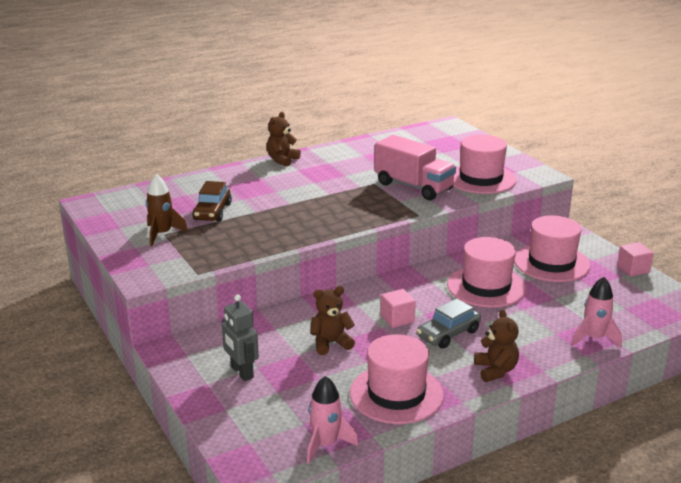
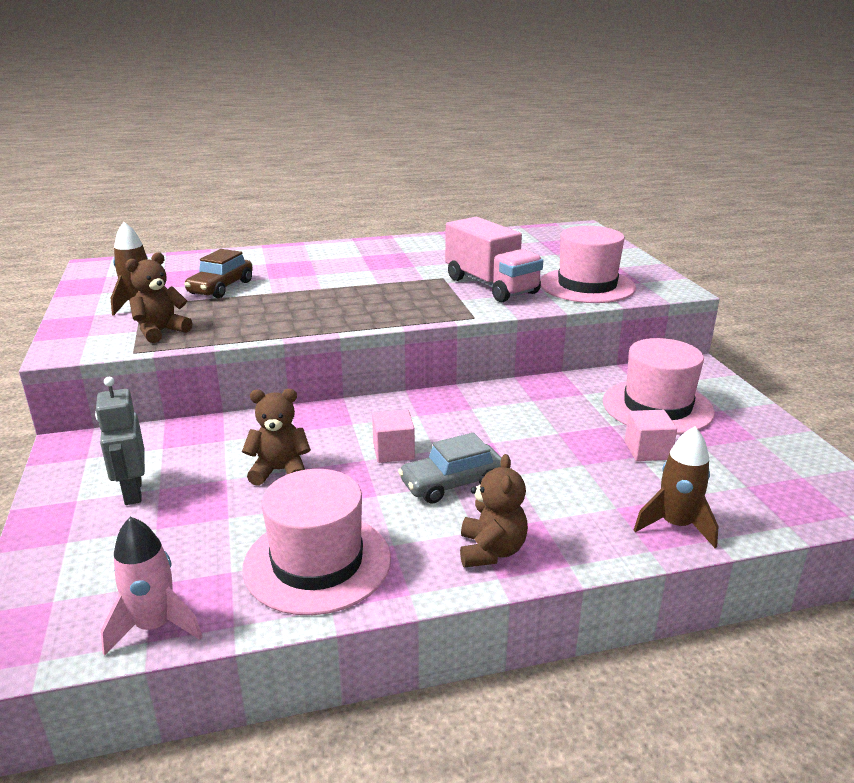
camera: 15 degrees right, 0 degrees up
brown teddy bear [267,112,301,167] -> brown teddy bear moved to [125,252,193,343]
pink hat [447,237,526,308] -> none
pink rocket [571,277,622,348] -> brown rocket [634,426,719,548]
pink cube [617,242,654,277] -> pink cube moved to [625,410,677,461]

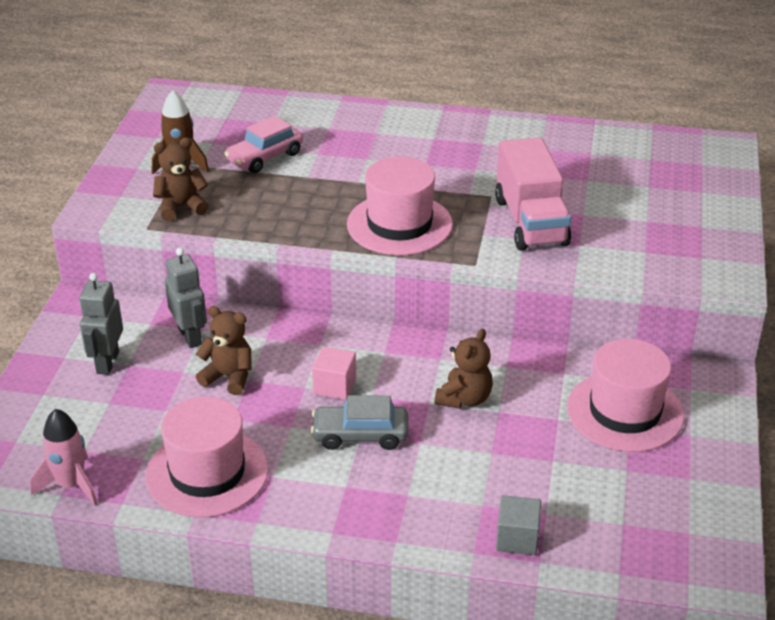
camera: 25 degrees right, 10 degrees up
brown car [184,249,253,298] -> pink car [224,116,303,173]
brown teddy bear [460,454,528,567] -> brown teddy bear moved to [435,329,493,409]
pink hat [540,226,636,303] -> pink hat moved to [347,157,453,255]
pink cube [625,410,677,461] -> none
brown rocket [634,426,719,548] -> grey cube [496,495,541,555]
none -> grey robot [165,248,207,348]

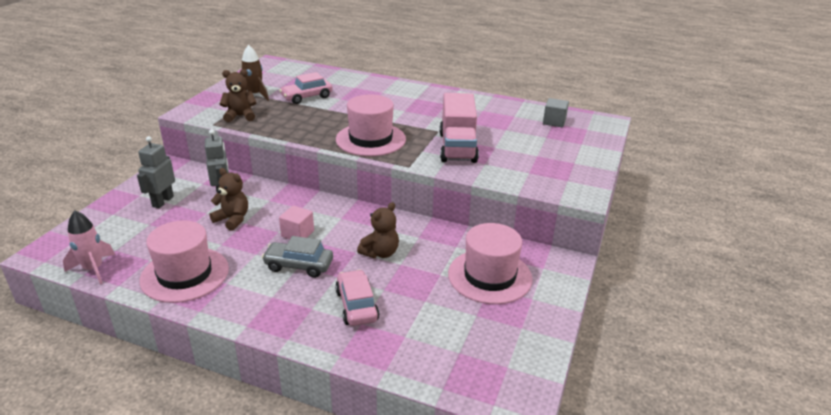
camera: 10 degrees right, 5 degrees down
grey cube [496,495,541,555] -> grey cube moved to [543,98,569,127]
none -> pink car [335,269,379,326]

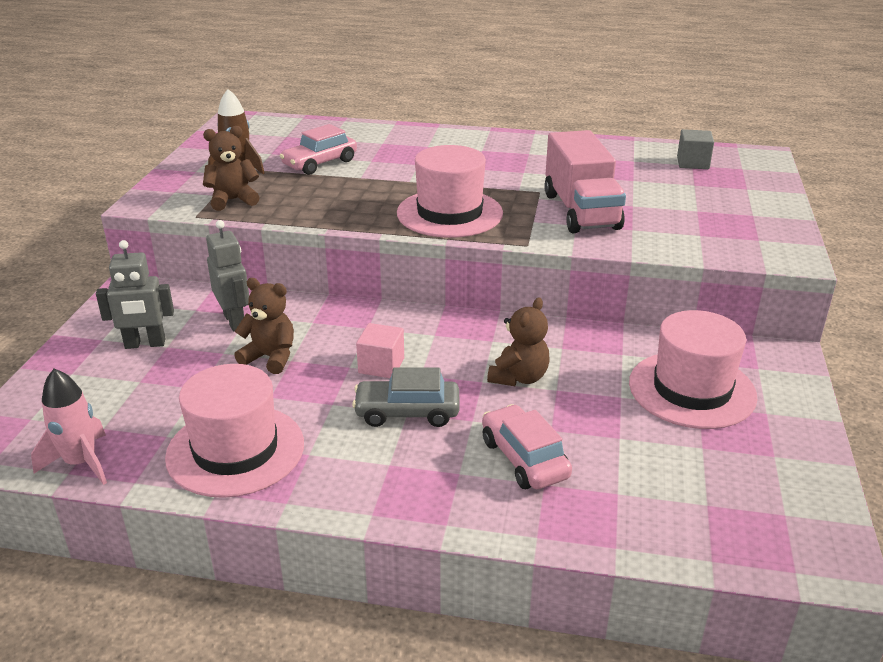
camera: 10 degrees left, 0 degrees up
grey robot [137,136,175,208] -> grey robot turned 105 degrees counterclockwise [96,240,174,349]

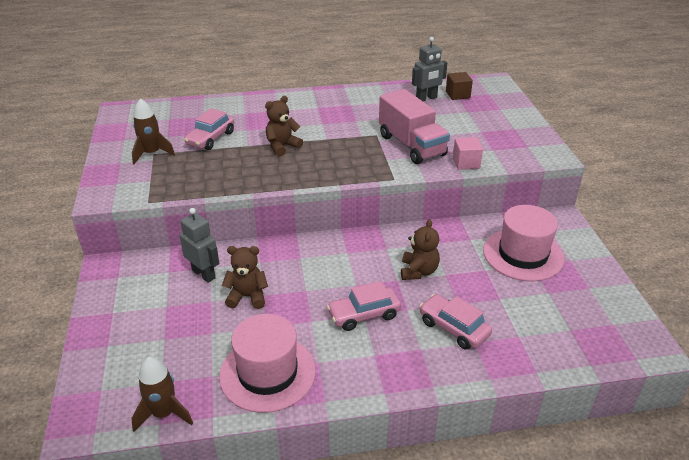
camera: 20 degrees left, 5 degrees up
pink rocket [31,369,107,485] -> brown rocket [131,357,193,432]
grey robot [96,240,174,349] -> grey robot moved to [412,37,447,101]
brown teddy bear [203,126,260,211] -> brown teddy bear moved to [265,96,303,156]
grey car [352,367,460,427] -> pink car [327,281,401,331]
pink cube [356,323,404,378] -> pink cube moved to [453,137,483,170]
pink hat [397,145,503,238] -> none
grey cube [677,129,714,169] -> brown cube [446,72,473,100]

